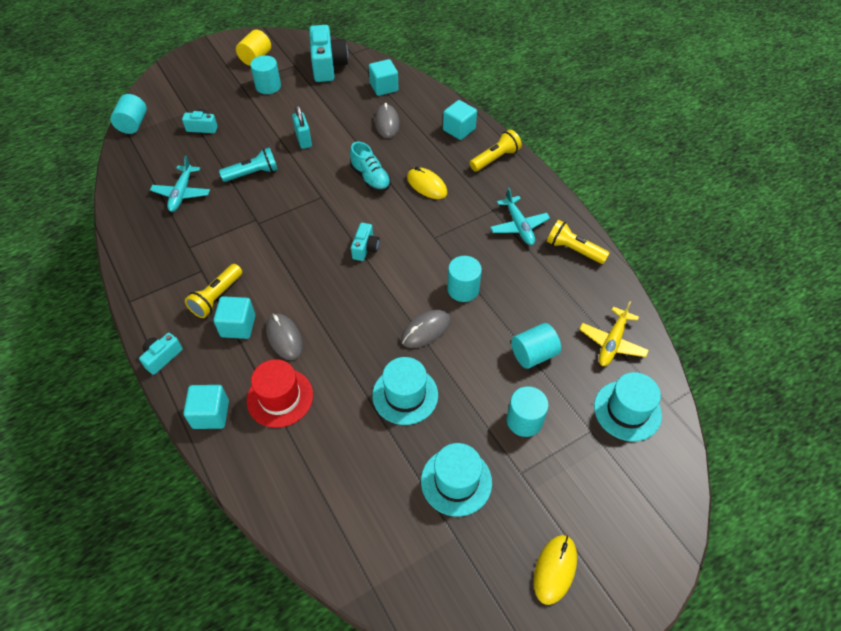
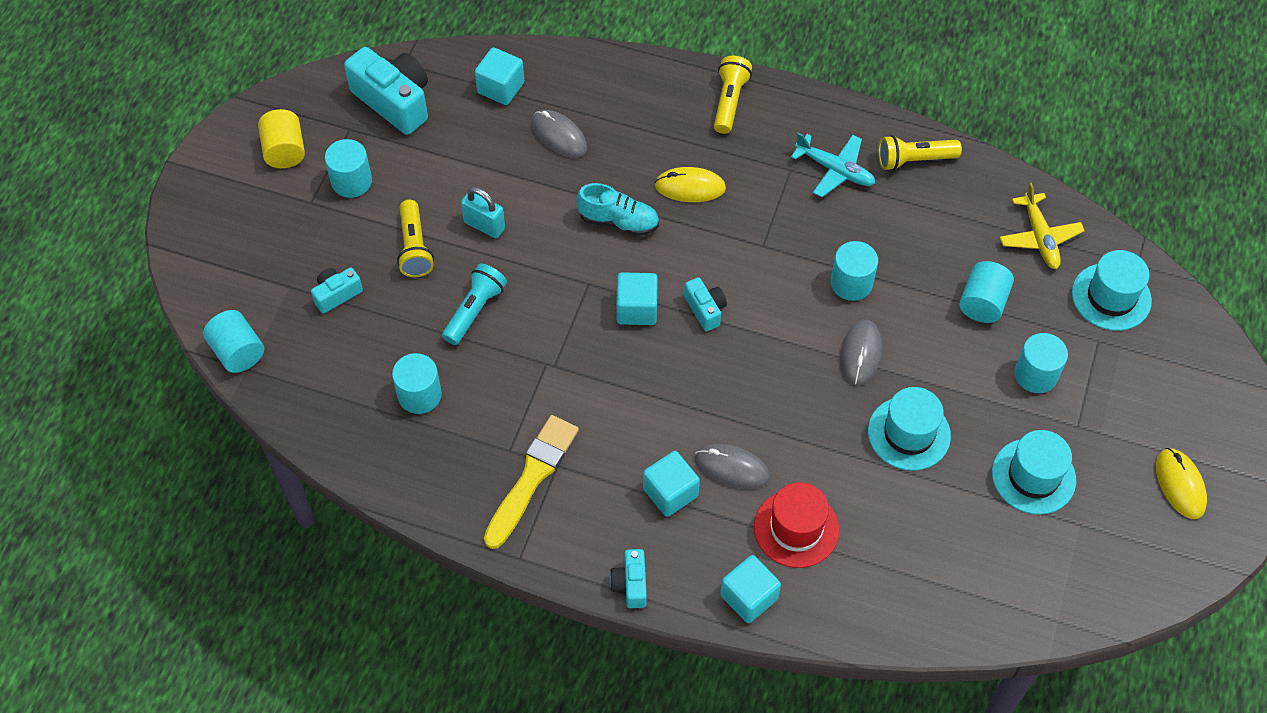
camera: 40 degrees left, 5 degrees up
turquoise plane [150,156,210,212] -> turquoise cylinder [392,353,442,414]
yellow flashlight [185,264,242,318] -> yellow flashlight moved to [397,200,434,277]
turquoise cube [443,100,477,140] -> turquoise cube moved to [616,272,658,325]
none -> yellow brush [484,415,579,549]

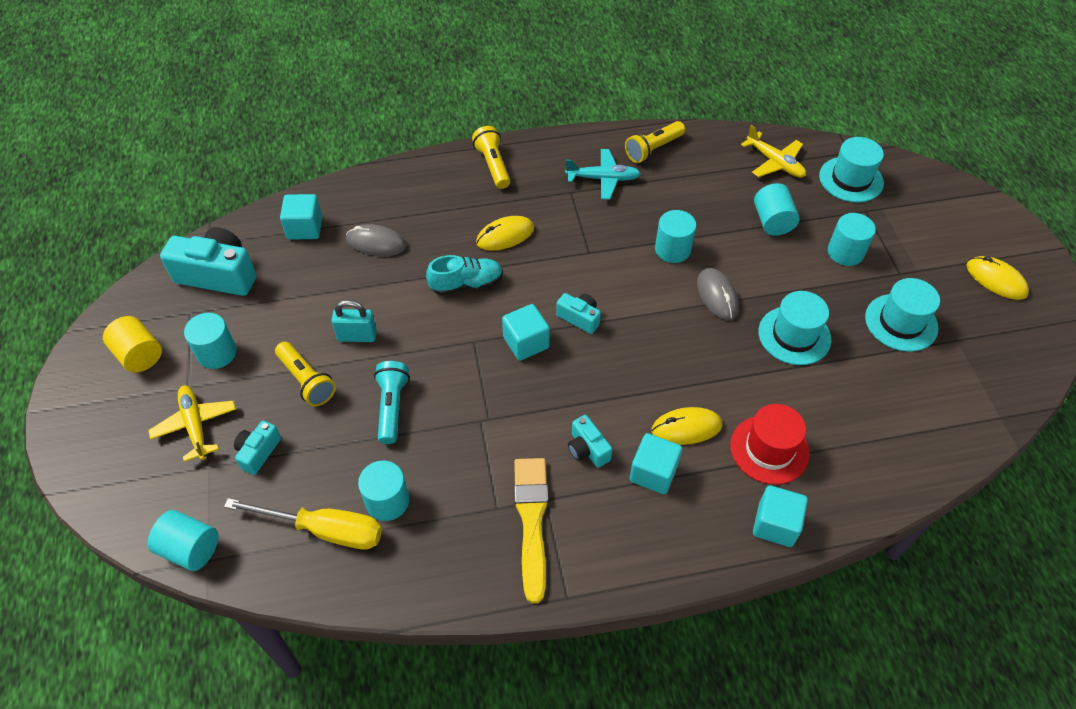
camera: 30 degrees left, 5 degrees down
turquoise camera [610,549,647,608] -> turquoise camera moved to [568,415,612,468]
grey mouse [695,444,770,489] -> yellow mouse [652,407,722,445]
none -> yellow plane [148,385,236,462]
none -> yellow screwdriver [224,498,382,549]

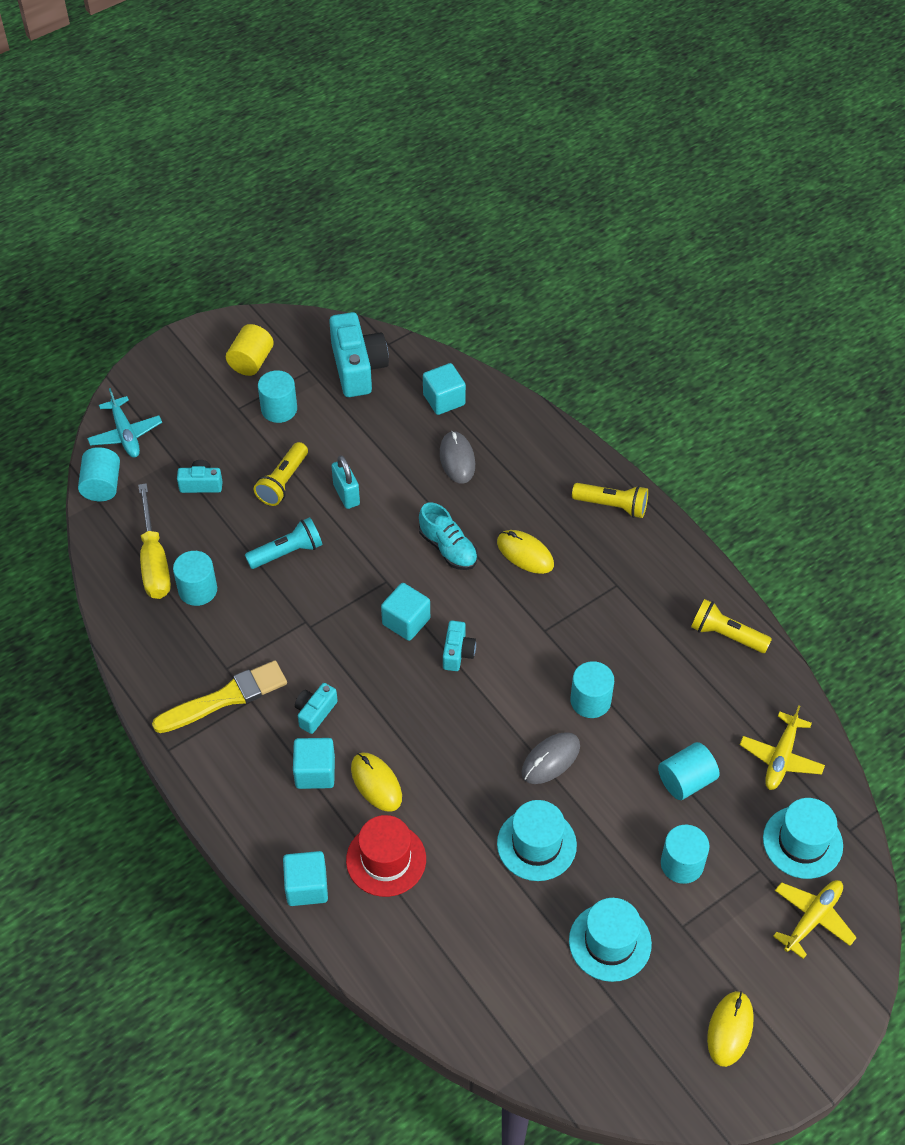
camera: 65 degrees right, 0 degrees up
yellow plane [148,385,236,462] -> yellow plane moved to [773,880,857,959]
yellow flashlight [472,126,510,189] -> yellow flashlight turned 60 degrees clockwise [572,483,648,518]
turquoise plane [565,149,641,200] -> turquoise plane moved to [87,388,162,458]

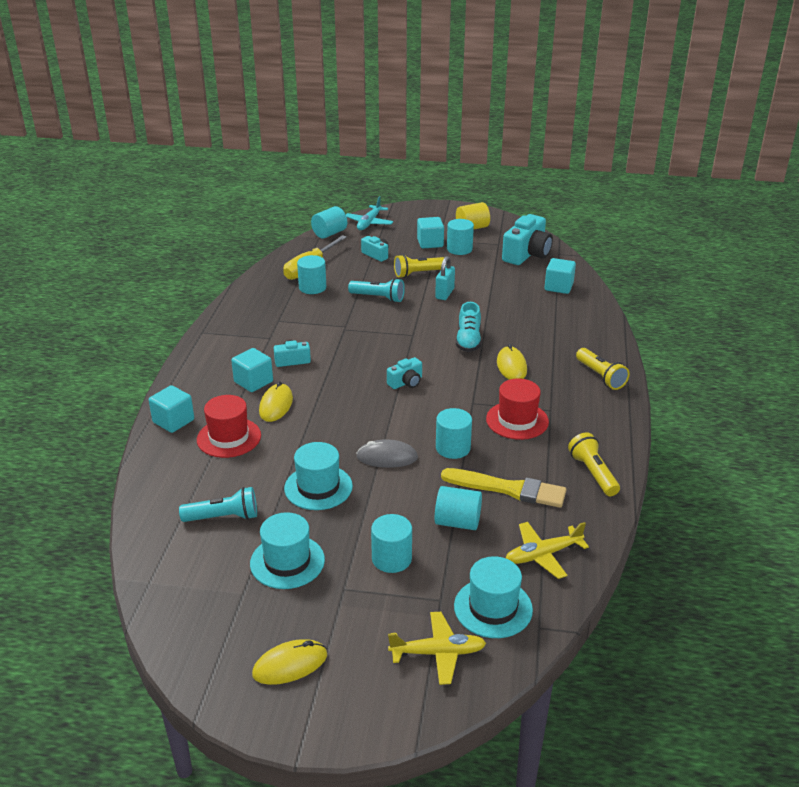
camera: 45 degrees right, 20 degrees down
yellow brush [152,660,287,733] -> yellow brush moved to [441,468,566,508]
turquoise cube [381,583,430,641] -> turquoise cube moved to [417,217,444,248]
grey mouse [440,431,475,484] -> none
none -> turquoise flashlight [179,487,257,522]
none -> red hat [486,378,549,440]

